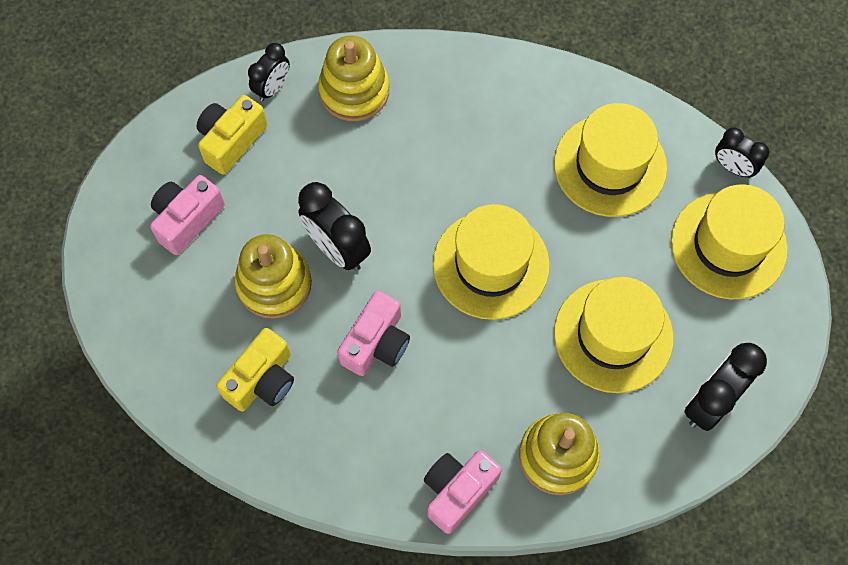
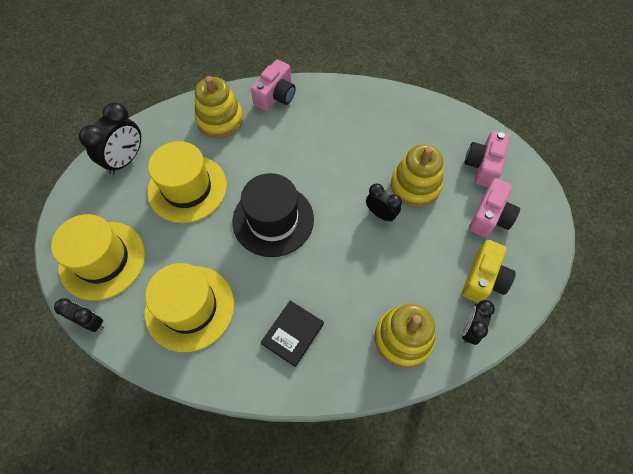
camera: 170 degrees right, 5 degrees down
yellow camera [216,328,294,411] -> none
black clock [298,182,371,271] -> black clock [366,183,402,222], size x0.62
pink camera [337,291,410,376] -> pink camera moved to [464,131,510,188]
yellow hat [433,204,550,320] -> black hat [232,173,314,257]
none -> black book [261,300,324,367]

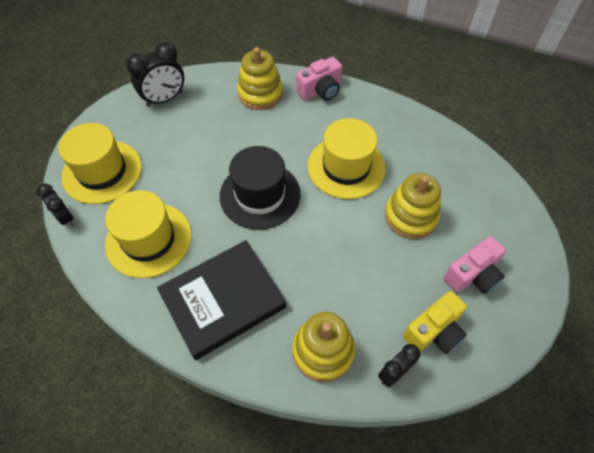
camera: 25 degrees right, 5 degrees down
yellow hat [147,141,227,223] -> yellow hat moved to [308,118,386,199]
black book [261,300,324,367] -> black book [157,240,286,360], size x1.95
black clock [366,183,402,222] -> none
pink camera [464,131,510,188] -> none

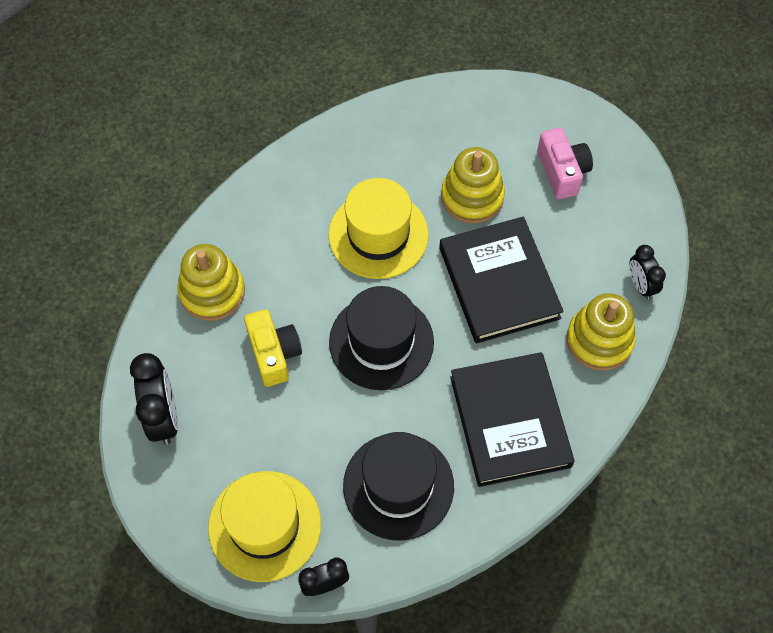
camera: 70 degrees left, 5 degrees up
yellow hat [105,190,192,278] -> black hat [343,432,454,541]
pink camera [296,57,342,101] -> none
yellow camera [403,291,467,354] -> yellow camera moved to [244,309,302,387]
none -> black book [439,217,564,343]

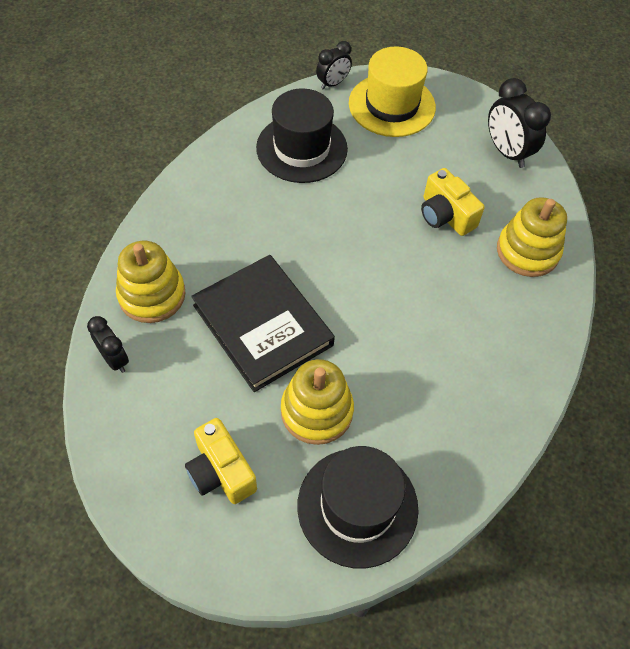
camera: 160 degrees right, 5 degrees down
yellow hat [328,178,429,279] -> none
black hat [329,286,434,390] -> black hat moved to [297,446,419,568]
black book [450,352,575,487] -> none
pink camera [537,128,593,199] -> yellow camera [185,418,257,504]

